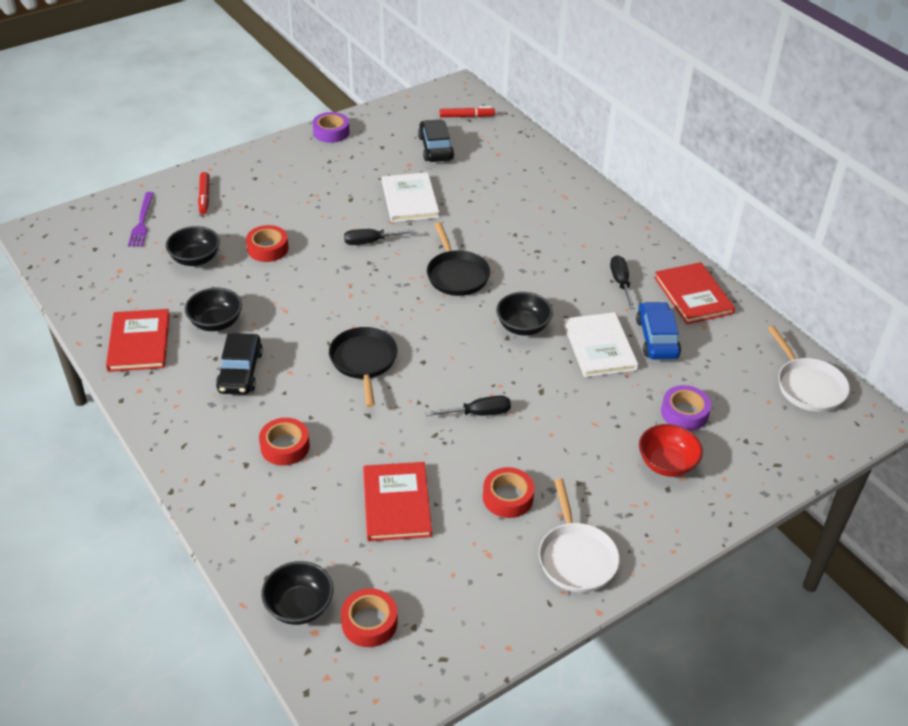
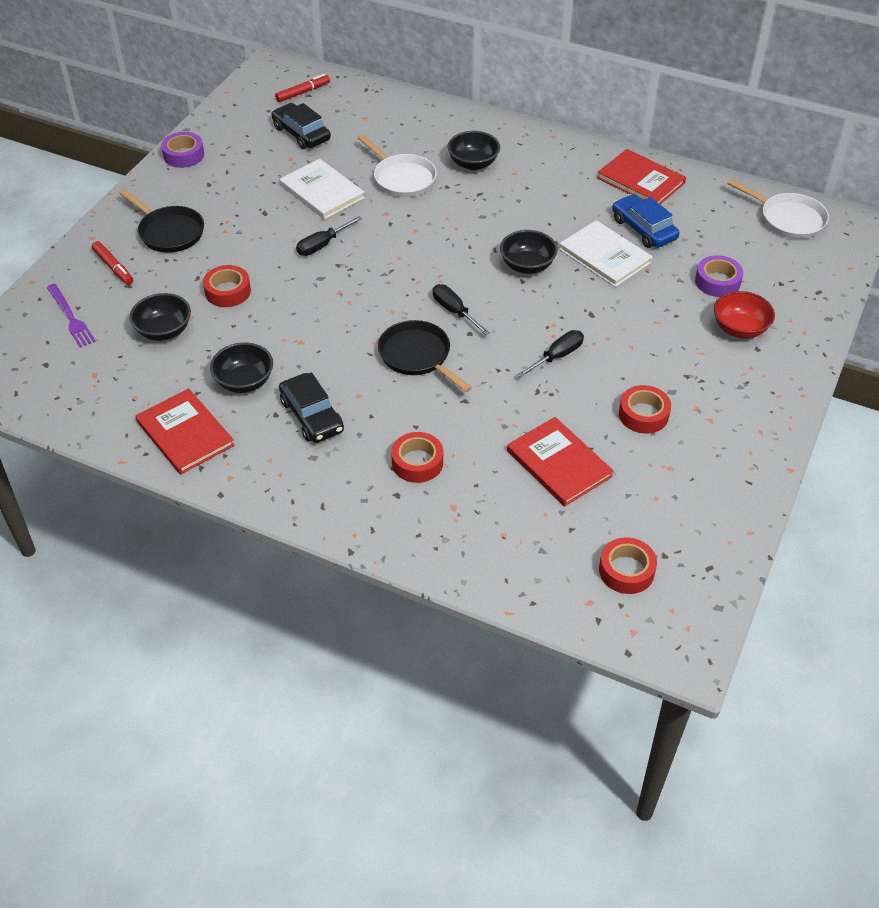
camera: 30 degrees left, 5 degrees up
black bowl [261,561,333,625] -> black bowl moved to [448,131,500,170]
black pan [427,222,490,296] -> black pan moved to [119,189,204,253]
white pan [539,478,620,593] -> white pan moved to [358,135,437,197]
black screwdriver [610,255,635,309] -> black screwdriver moved to [433,284,490,335]

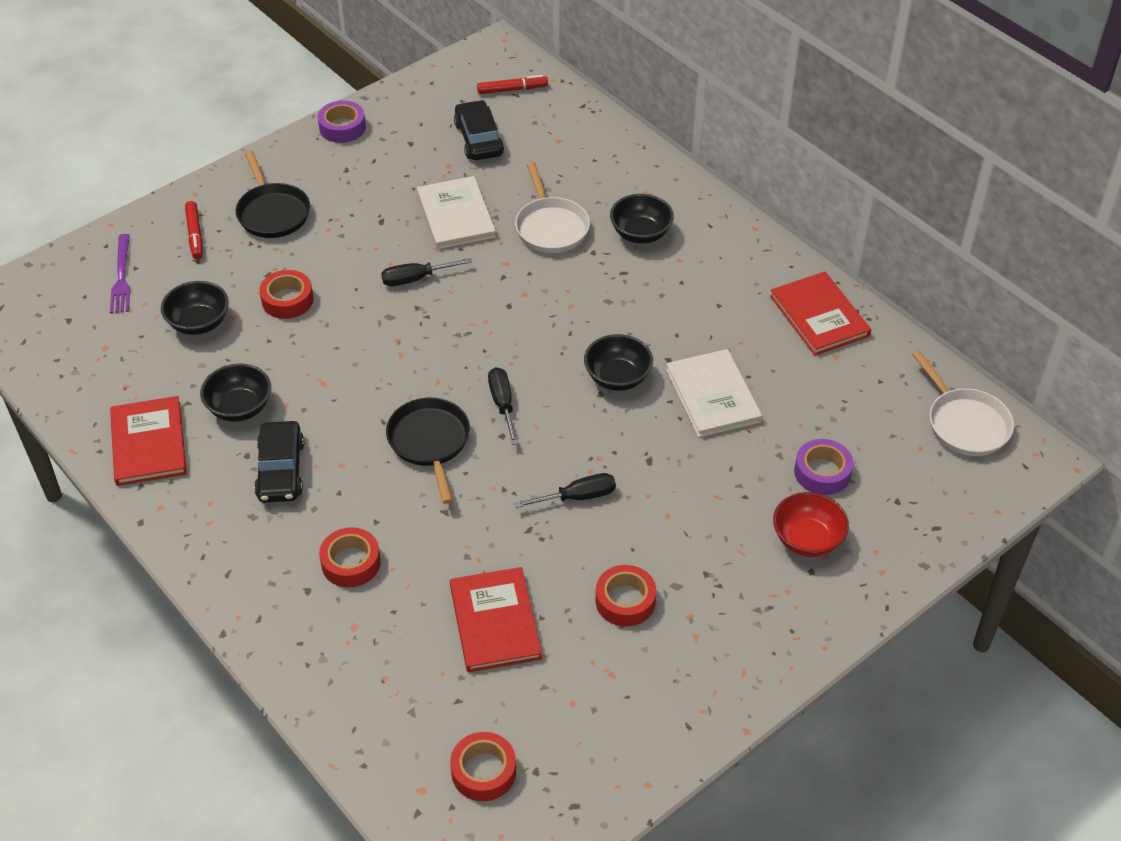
camera: 25 degrees right, 0 degrees up
blue car [612,194,679,248] -> none

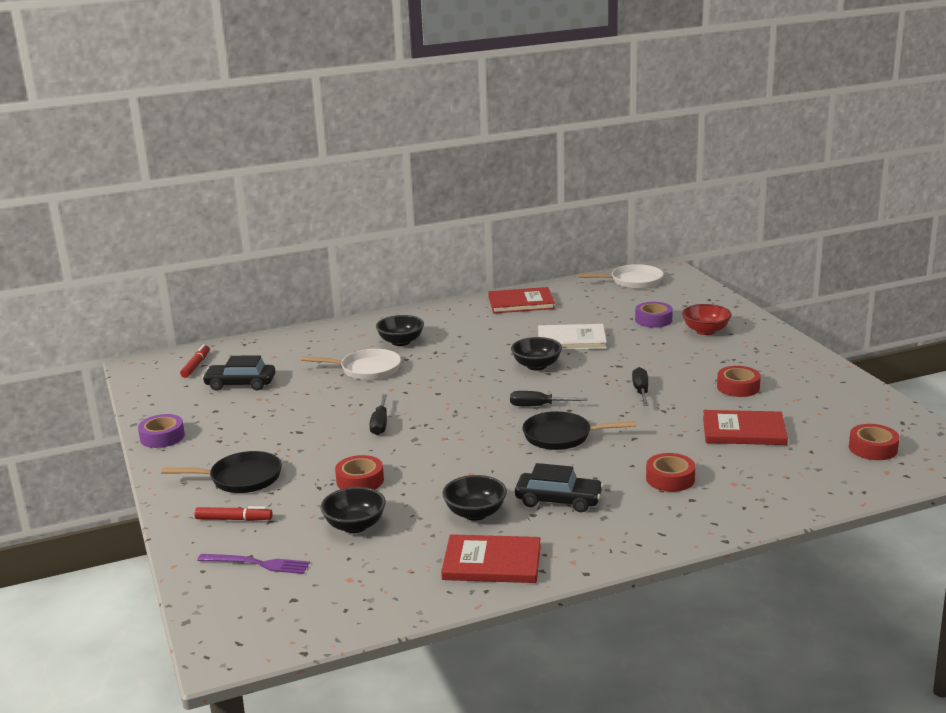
camera: 70 degrees left, 25 degrees down
white book [417,176,496,249] -> none

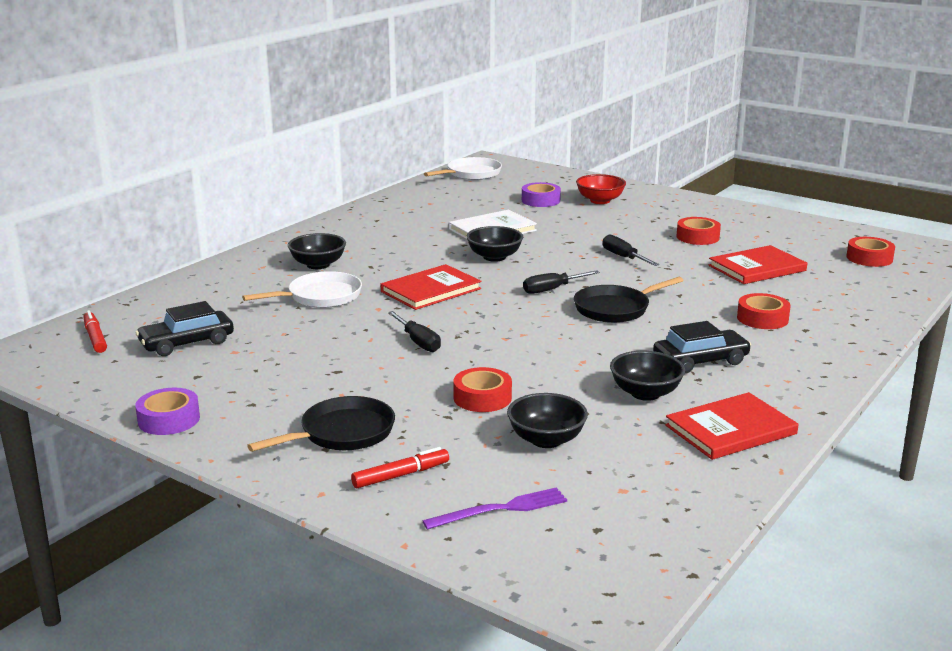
camera: 35 degrees left, 0 degrees up
red book [489,287,555,313] -> red book moved to [381,264,481,310]

